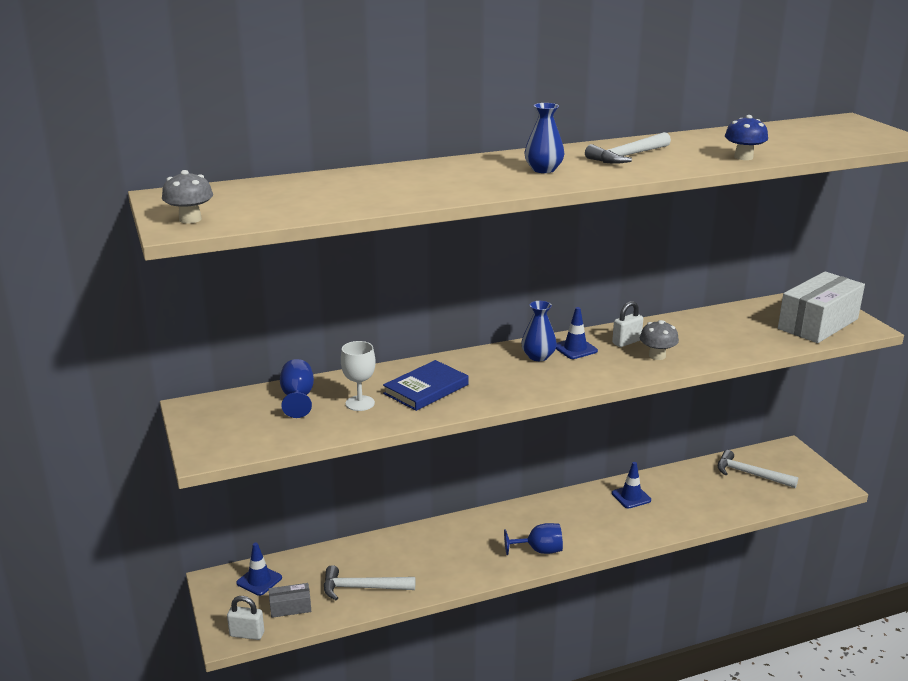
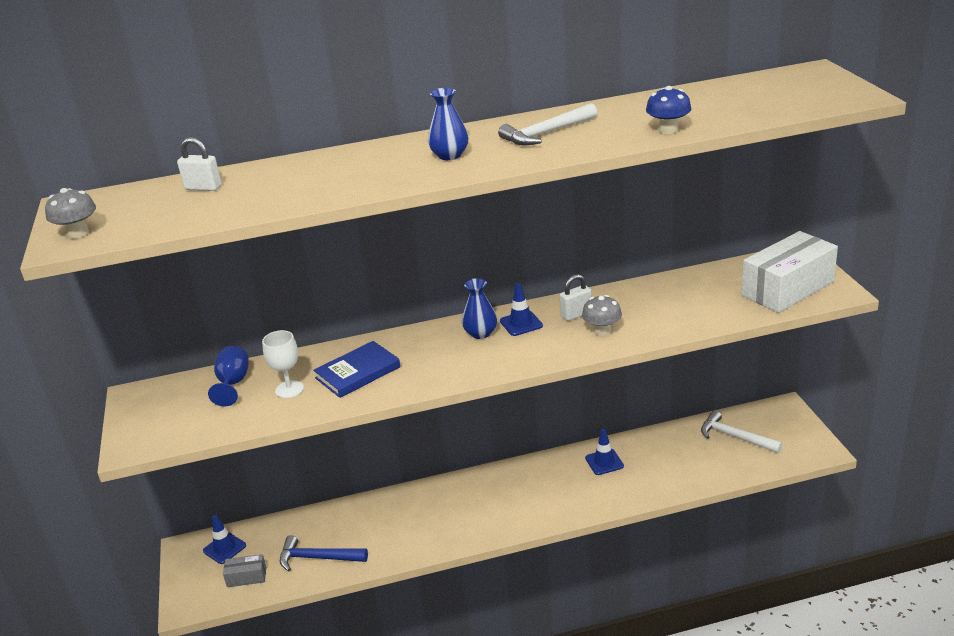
camera: 10 degrees right, 5 degrees up
white padlock [227,596,264,640] -> white padlock moved to [177,137,222,191]
white hammer [324,565,415,600] -> blue hammer [280,535,368,571]
blue goblet [504,523,563,555] -> none

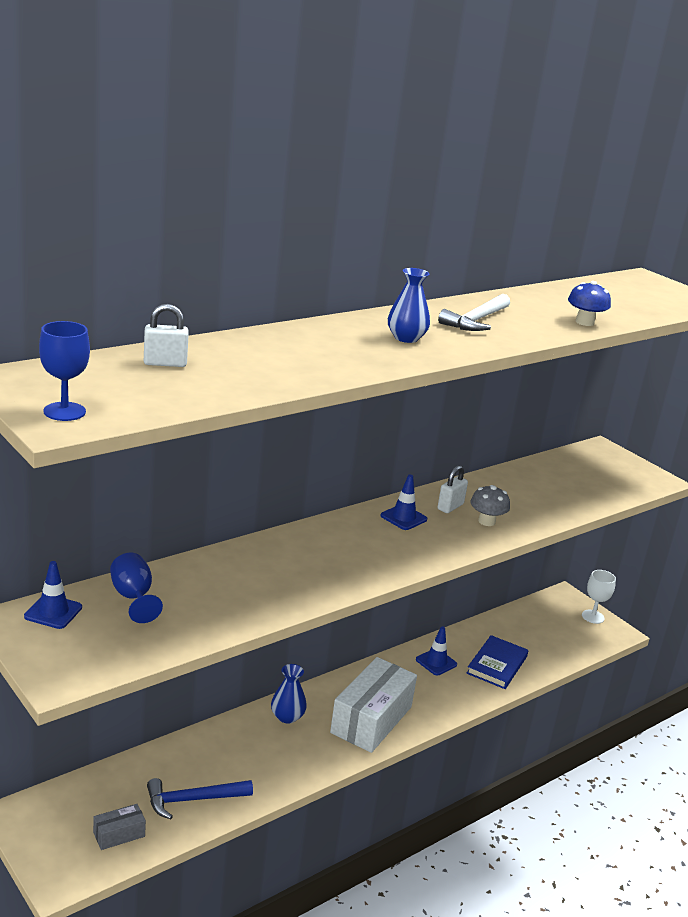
camera: 30 degrees left, 5 degrees down
grey mushroom [45,188,96,239] -> blue goblet [39,321,90,421]
blue traffic cone [203,515,246,564] -> blue traffic cone moved to [24,561,82,629]
white goblet [262,330,304,398] -> white goblet moved to [582,570,616,624]
blue book [313,341,400,398] -> blue book moved to [467,635,528,689]
blue vase [462,278,497,339] -> blue vase moved to [271,664,307,724]
white hammer [701,410,783,453] -> none
white box [742,231,838,313] -> white box moved to [330,657,417,753]

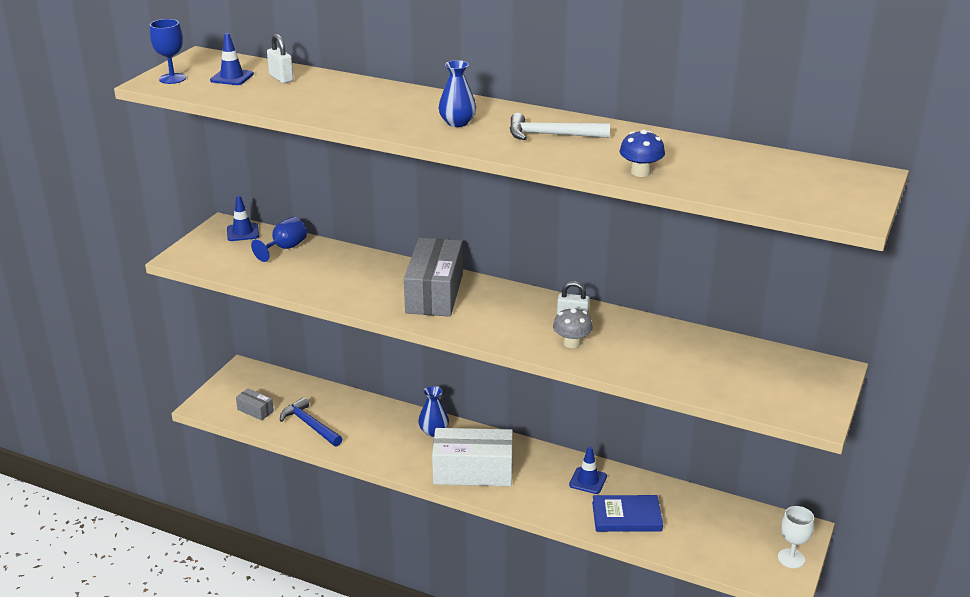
camera: 65 degrees right, 5 degrees up
blue traffic cone [380,475,427,530] -> blue traffic cone moved to [210,33,254,85]
none -> grey box [404,238,463,317]

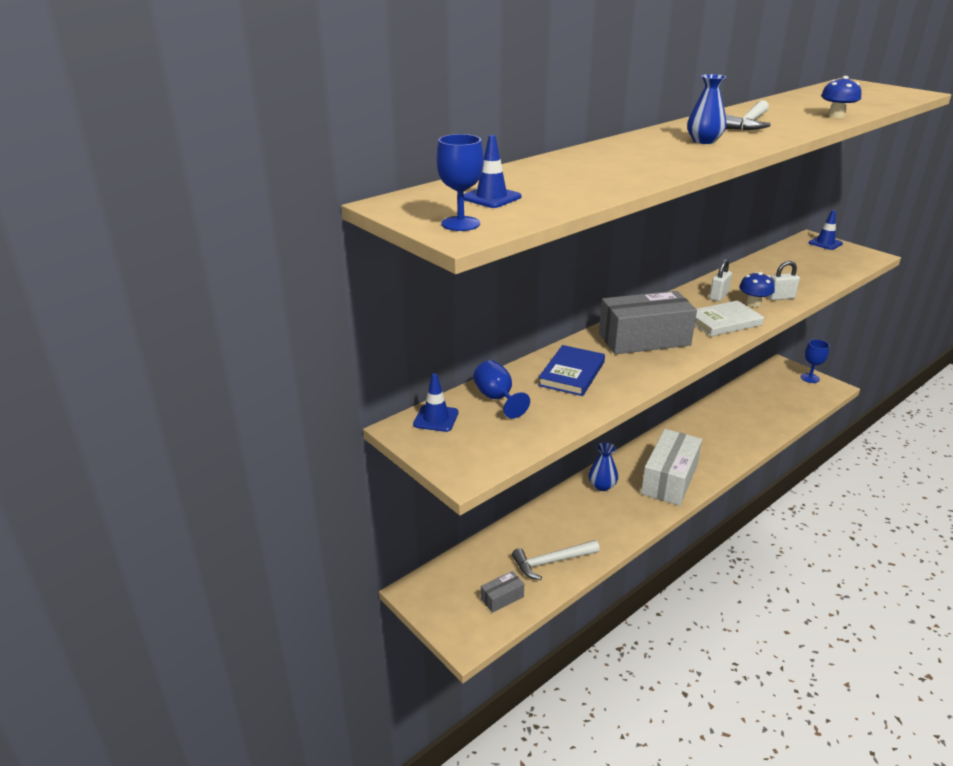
camera: 65 degrees left, 0 degrees up
white padlock [267,34,294,83] -> white padlock moved to [767,261,800,300]
blue hammer [280,397,342,447] -> white hammer [512,540,599,580]
grey box [404,238,463,317] -> grey box turned 45 degrees counterclockwise [599,291,697,354]
grey mushroom [553,307,593,348] -> blue mushroom [739,272,775,307]
blue traffic cone [569,446,607,494] -> blue traffic cone moved to [809,210,843,250]
blue book [592,495,663,532] -> blue book moved to [538,345,605,396]
white goblet [778,506,814,568] -> blue goblet [800,339,830,383]
none -> white book [695,300,764,337]

